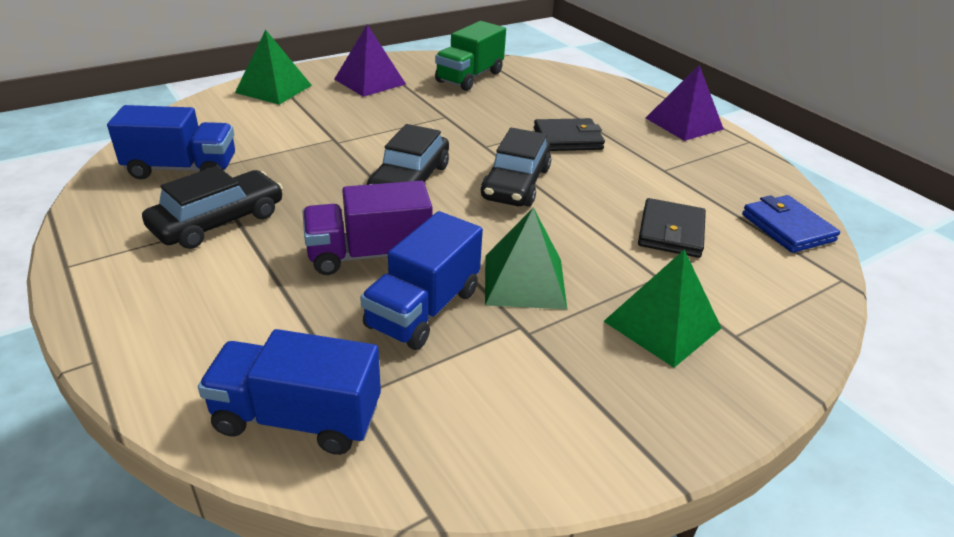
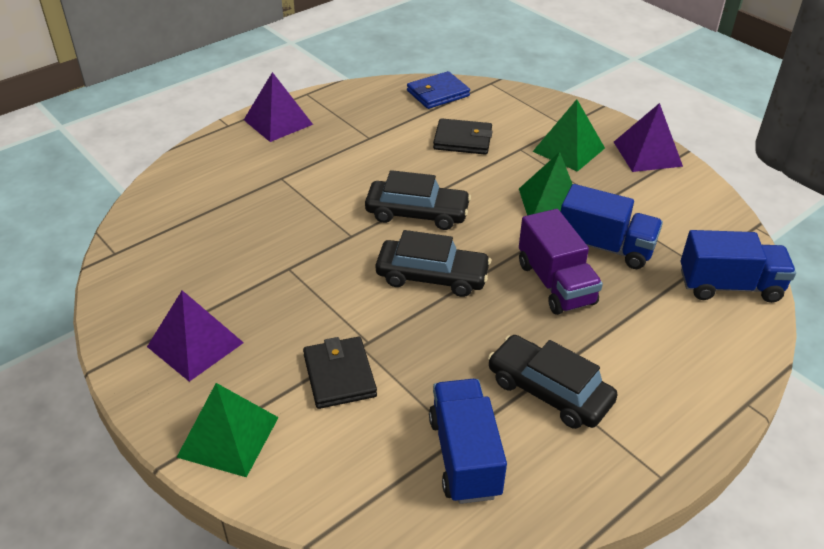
camera: 95 degrees left, 5 degrees up
blue truck [198,329,381,455] -> blue truck turned 90 degrees counterclockwise [681,230,796,303]
green truck [435,21,506,91] -> none
black wallet [534,118,605,151] -> black wallet moved to [303,337,377,409]
none -> purple pyramid [614,103,683,172]

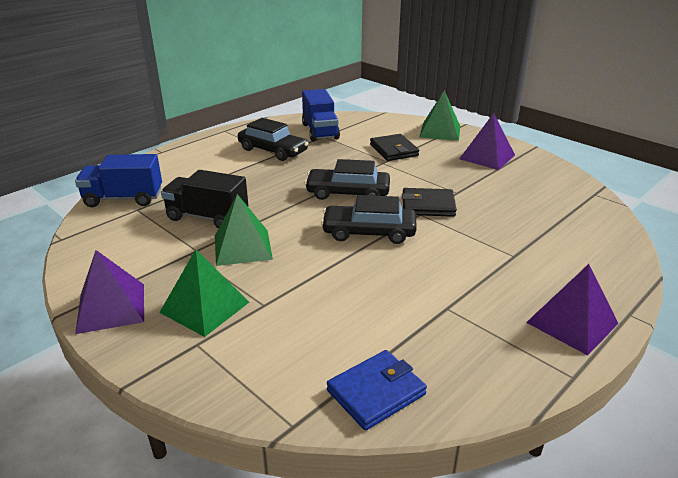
camera: 175 degrees right, 10 degrees down
black wallet [433,118,493,155] -> black wallet moved to [402,188,457,217]
purple truck [519,209,603,315] -> none
blue truck [561,184,663,269] -> black truck [161,170,248,229]

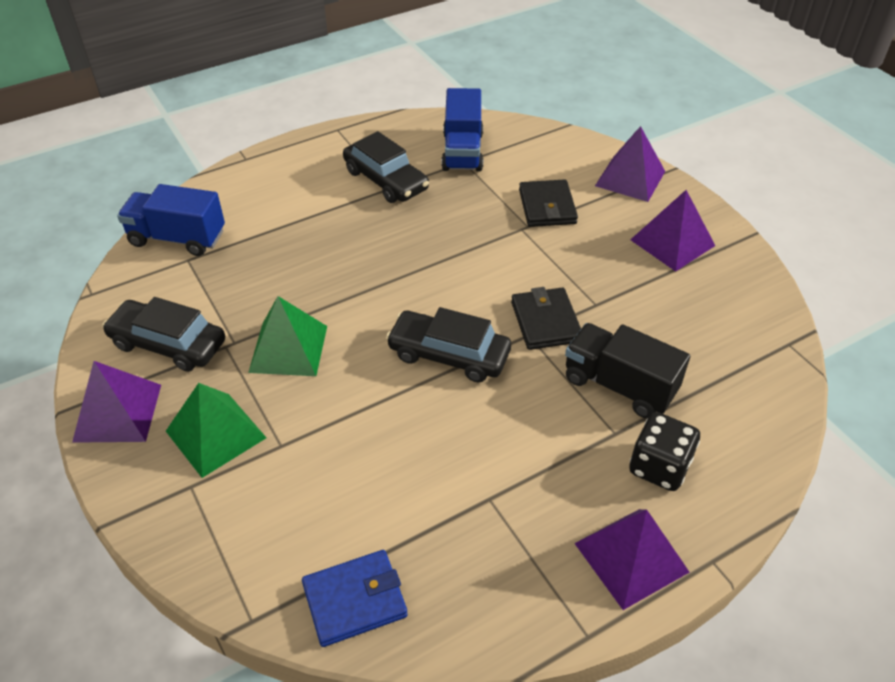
camera: 15 degrees right, 15 degrees up
black truck [161,170,248,229] -> black truck moved to [565,323,690,418]
black car [305,159,390,200] -> black car moved to [102,297,225,372]
black wallet [402,188,457,217] -> black wallet turned 60 degrees clockwise [511,287,581,350]
green pyramid [419,90,460,141] -> purple pyramid [595,126,665,202]
none -> black dice [629,412,700,491]

